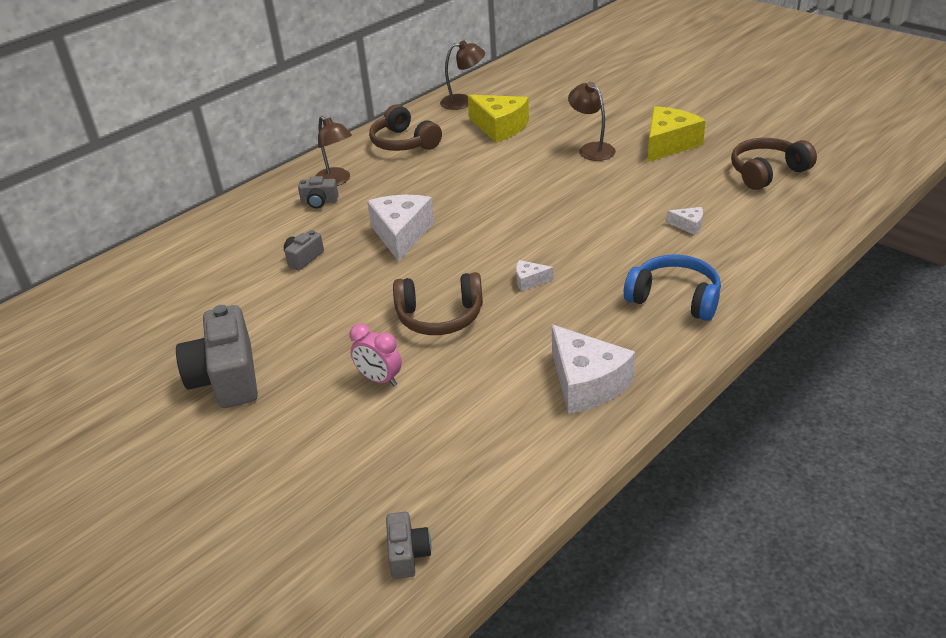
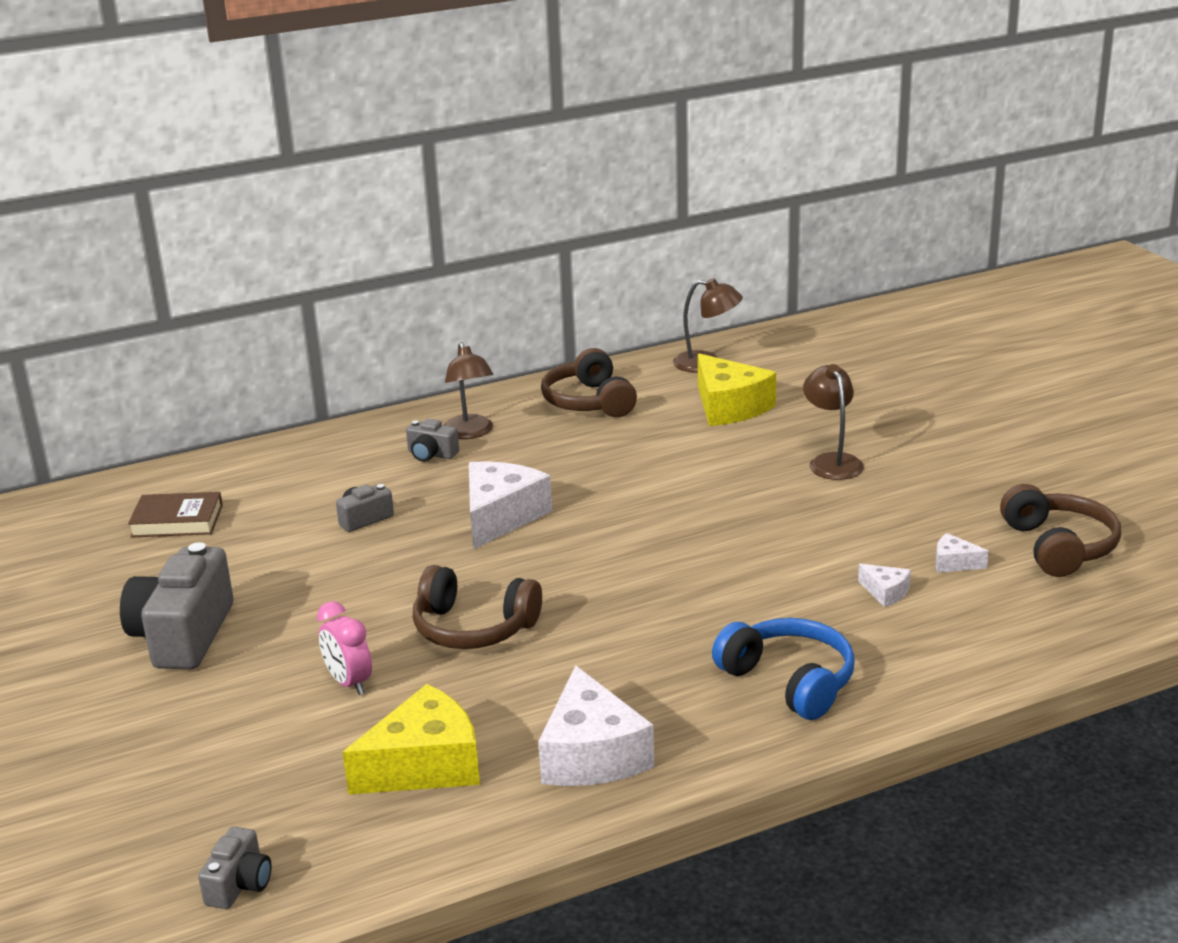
camera: 20 degrees right, 10 degrees down
white cheese [516,260,553,291] -> white cheese moved to [936,533,989,573]
yellow cheese [648,106,706,162] -> yellow cheese moved to [342,684,480,795]
brown headphones [731,138,817,190] -> brown headphones turned 90 degrees clockwise [1000,484,1121,577]
none -> brown book [128,492,223,538]

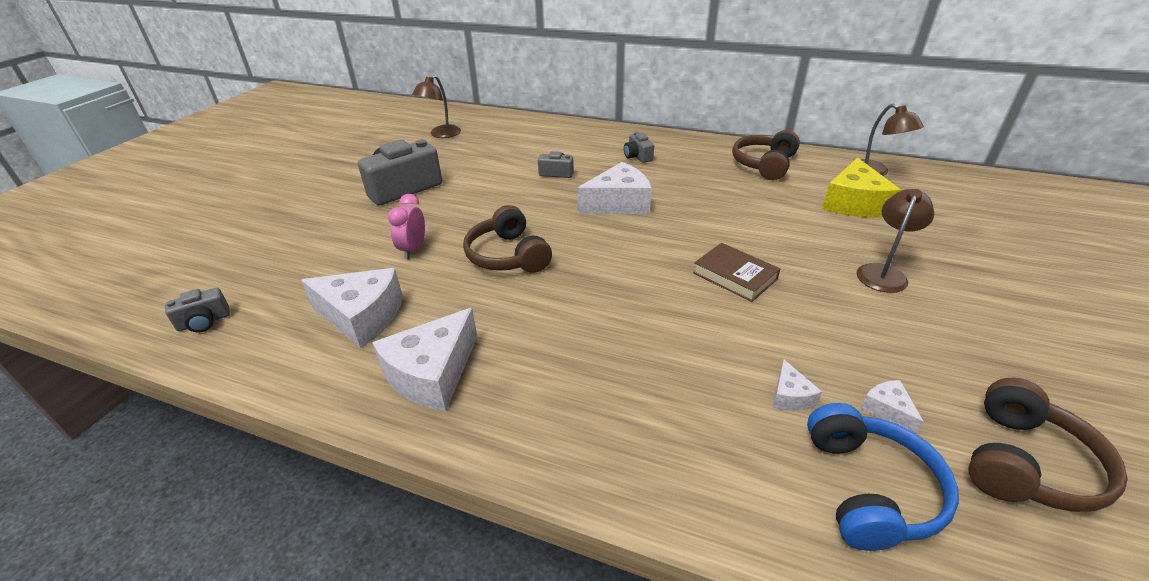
camera: 45 degrees right, 10 degrees up
brown book [128,492,223,538] -> brown book moved to [693,243,780,302]
yellow cheese [342,684,480,795] -> white cheese [301,268,403,348]
brown lamp [444,342,493,439] -> brown lamp moved to [412,75,461,138]
blue headphones [712,618,855,720] -> blue headphones moved to [807,403,959,551]

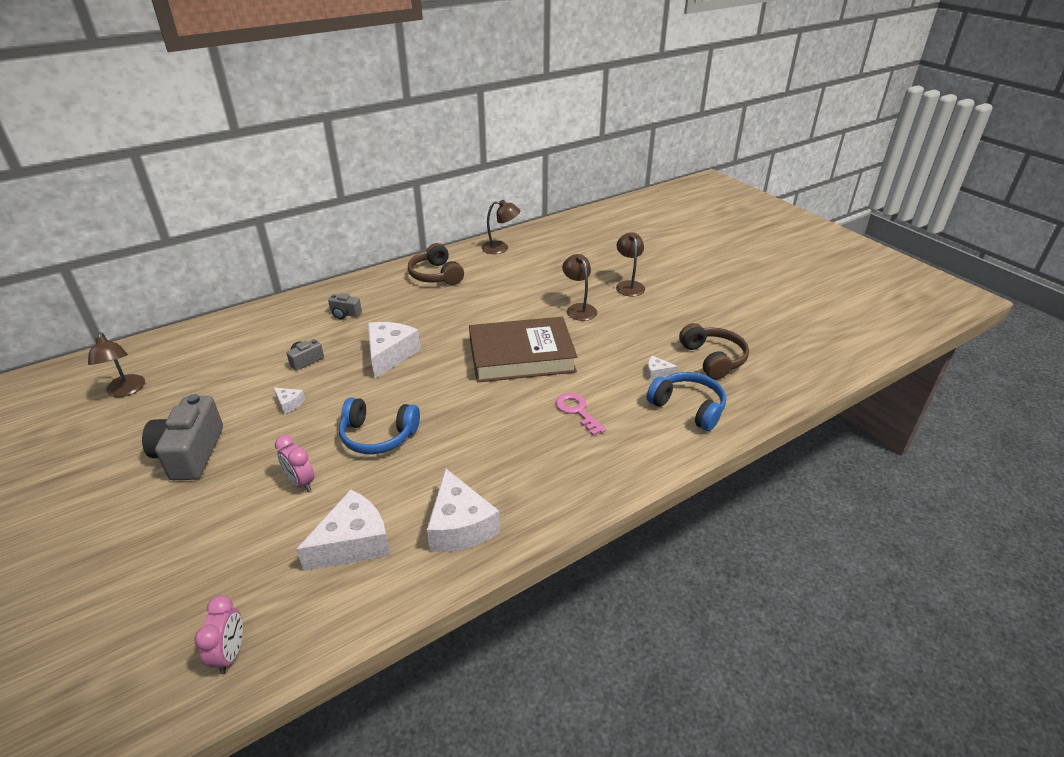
camera: 55 degrees left, 0 degrees up
grey camera [165,288,230,332] -> pink clock [194,595,243,674]
brown headphones [463,205,552,273] -> blue headphones [339,397,420,454]
brown book [693,243,780,302] -> brown book [469,317,577,382], size x2.01
white cheese [773,360,822,411] -> white cheese moved to [274,387,305,414]
yellow cheese [822,158,901,218] -> none
none -> pink key [556,393,606,436]
none -> brown lamp [616,232,645,296]

